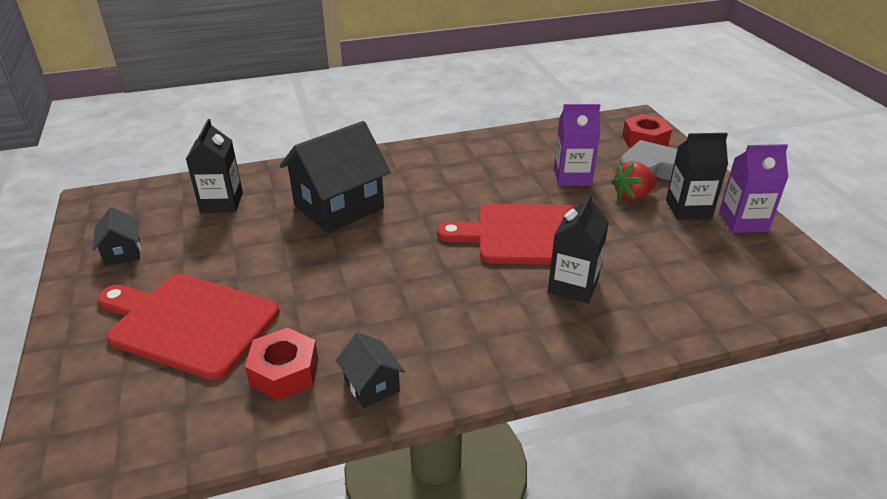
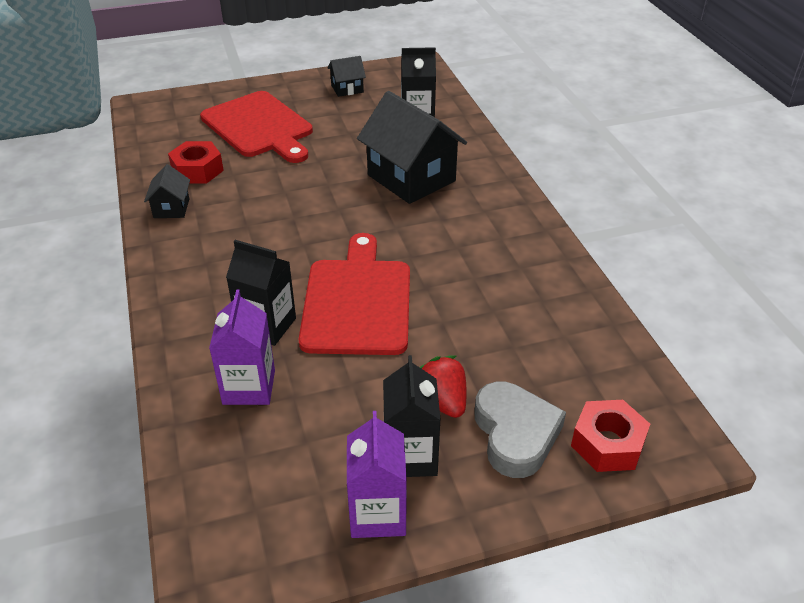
camera: 90 degrees right, 5 degrees up
red cutting board [97,274,279,380] -> red cutting board turned 120 degrees clockwise [200,91,313,163]
black house [336,333,405,408] -> black house turned 60 degrees counterclockwise [144,164,190,218]
purple carton [554,104,600,186] -> purple carton moved to [209,289,275,405]

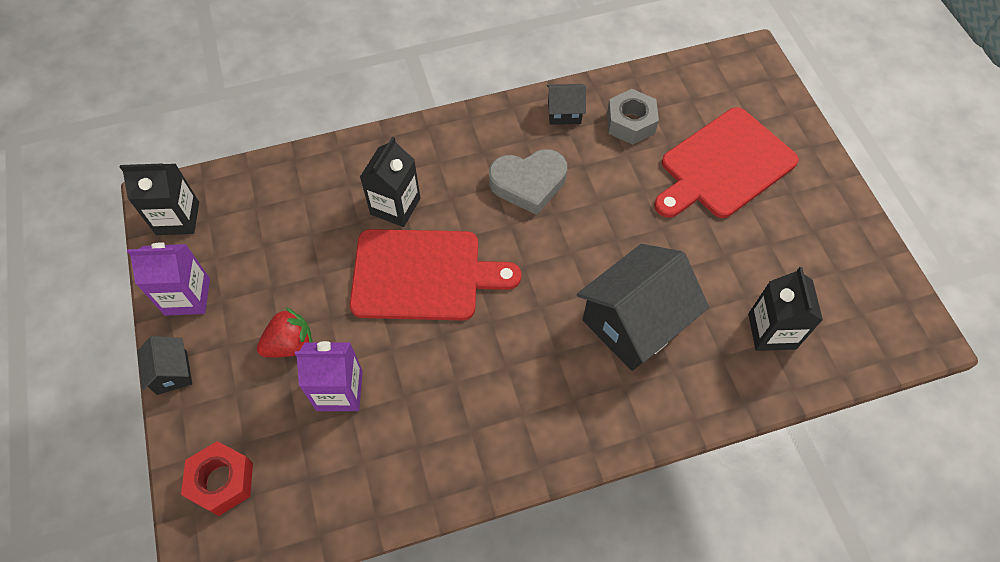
camera: 90 degrees right, 20 degrees up
red nut [168,141,224,184] -> grey nut [607,89,659,145]
purple carton [209,289,275,405] -> purple carton moved to [295,341,363,411]
black house [328,56,366,97] -> black house moved to [137,336,192,395]
black carton [383,355,441,477] -> black carton moved to [120,163,199,235]
grey heart [474,382,566,478] -> grey heart moved to [489,149,567,215]

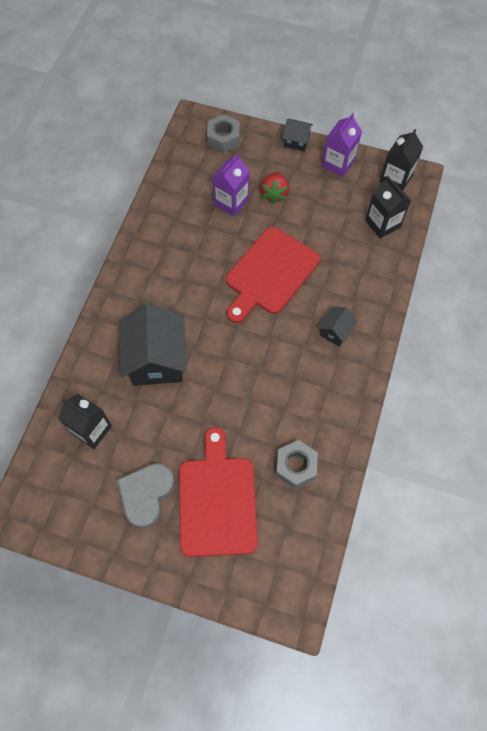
camera: 125 degrees right, 5 degrees up
red nut [181,441,253,516] -> grey nut [207,114,240,153]
black carton [360,136,420,227] -> black carton moved to [365,176,411,239]
grey heart [489,149,567,215] -> grey heart moved to [117,463,175,529]
black house [547,84,586,125] -> black house moved to [318,307,358,347]

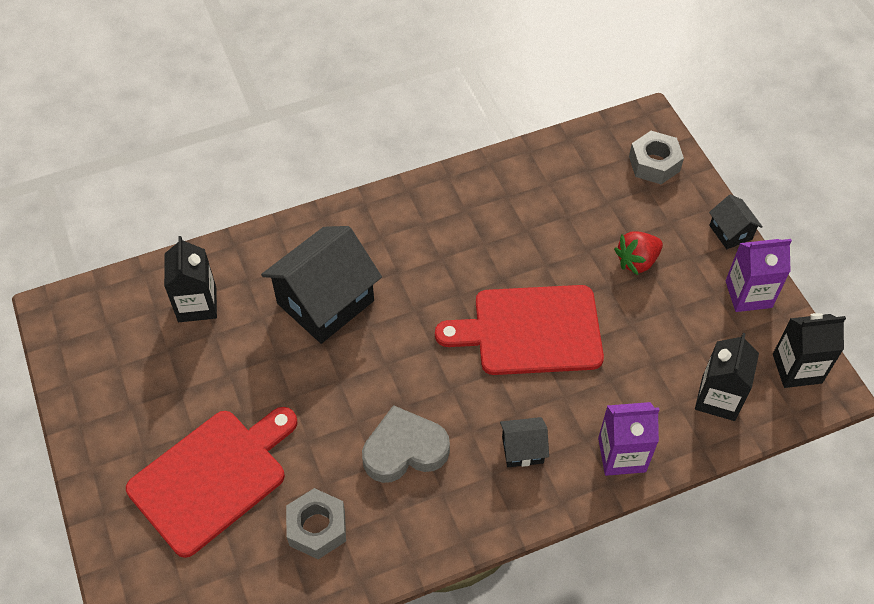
camera: 50 degrees right, 10 degrees down
grey heart [117,463,175,529] -> grey heart moved to [362,405,450,483]
purple carton [212,153,250,217] -> purple carton moved to [598,402,660,476]

